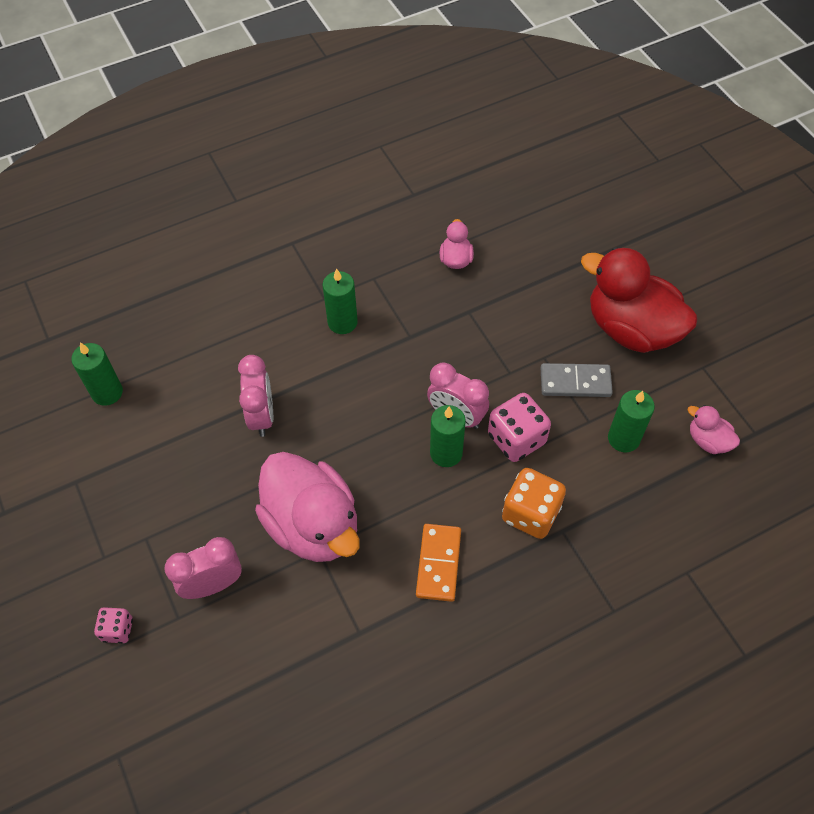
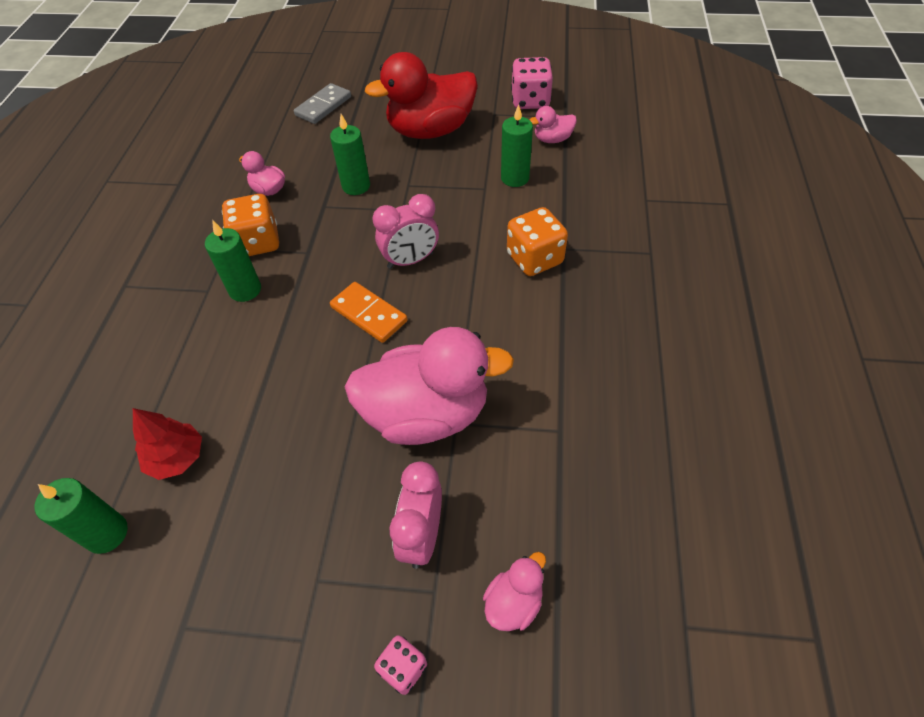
camera: 55 degrees left, 5 degrees down
pink clock [238,355,273,437] -> none
orange domino [416,524,461,602] -> orange domino moved to [330,282,408,343]
green candle [430,405,466,467] -> green candle moved to [330,114,370,195]
pink dice [488,393,551,462] -> pink dice moved to [511,57,553,109]
grey domino [541,363,613,397] -> grey domino moved to [294,83,351,124]
none -> red tree [133,408,202,480]
none -> orange dice [222,194,279,256]
none -> pink duck [483,552,546,631]

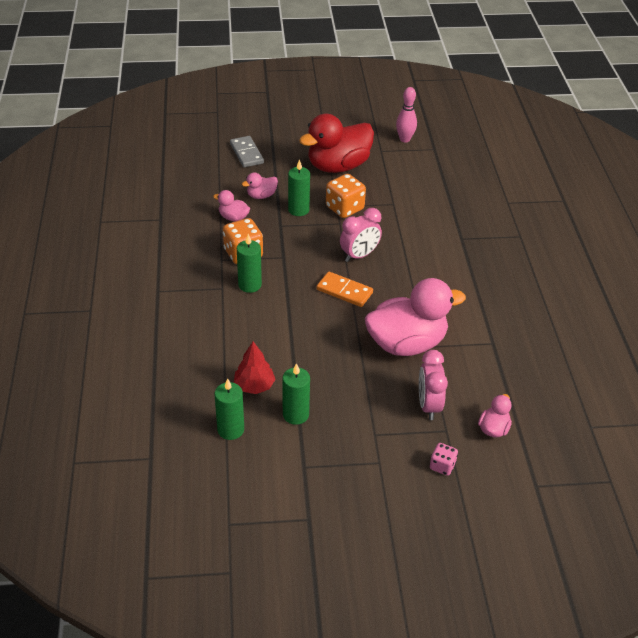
camera: 15 degrees left, 10 degrees down
grey domino [294,83,351,124] -> grey domino turned 45 degrees counterclockwise [230,136,264,167]
green candle [501,104,533,187] -> green candle moved to [283,363,310,425]
orange dice [507,207,568,276] -> orange dice moved to [326,174,366,218]
pink dice [511,57,553,109] -> pink bowling pin [396,87,417,143]
pink duck [529,106,577,143] -> pink duck moved to [242,172,278,199]

